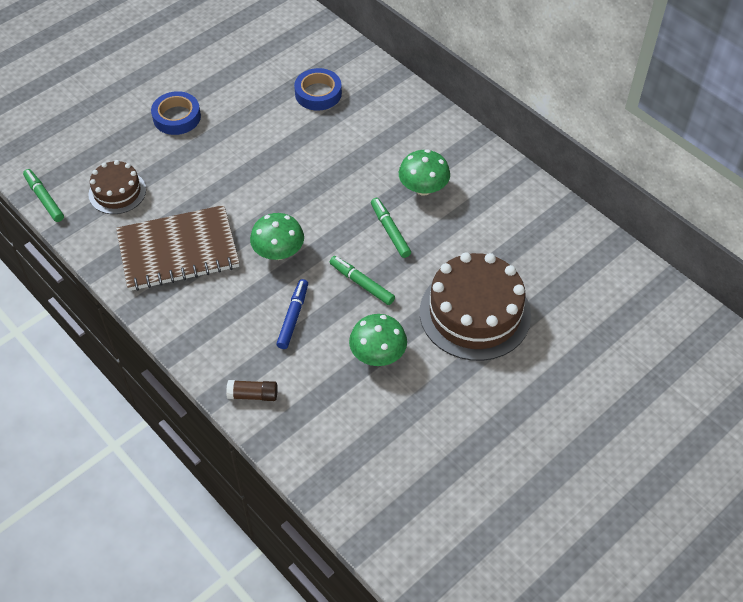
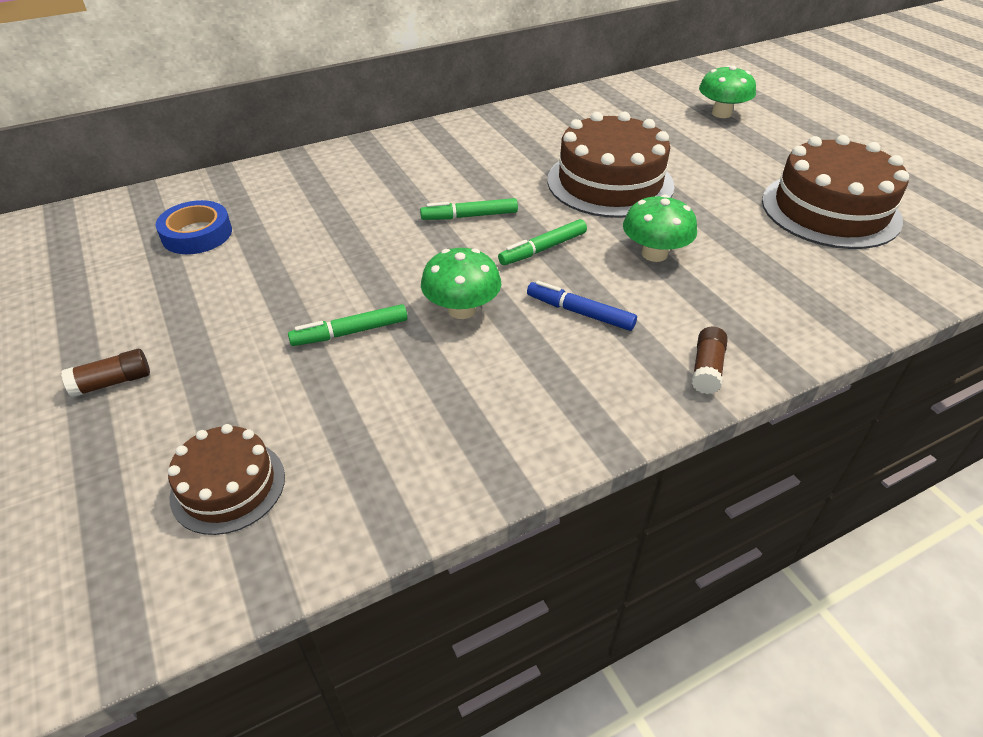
camera: 75 degrees left, 10 degrees down
green marker [23,169,64,222] -> green marker moved to [288,304,408,346]
brown notebook [116,205,240,291] -> none
blue tape [151,91,201,135] -> brown glue stick [61,349,150,397]
green mushroom [399,149,450,196] -> green mushroom moved to [699,65,756,118]
none -> brown cake [762,135,909,249]

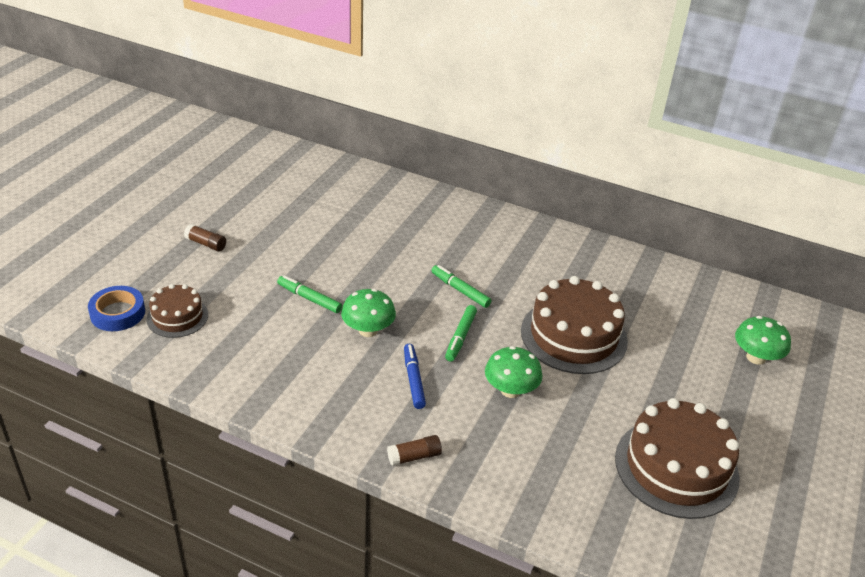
camera: 50 degrees right, 5 degrees down
blue tape [156,200,232,254] -> blue tape moved to [88,286,145,331]
green marker [498,219,587,265] -> green marker turned 90 degrees counterclockwise [445,305,477,362]

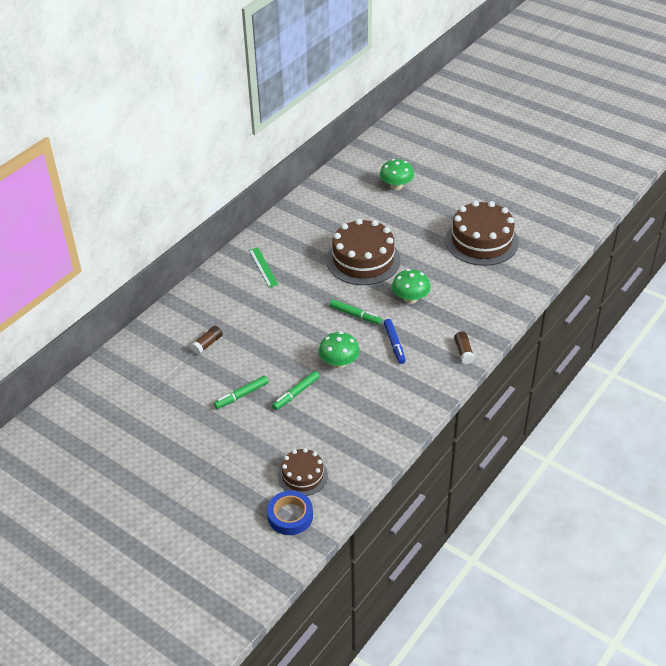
camera: 75 degrees left, 5 degrees up
brown glue stick [184,224,226,252] -> brown glue stick moved to [191,326,223,354]
blue marker [404,344,426,409] -> blue marker turned 105 degrees counterclockwise [384,319,406,364]
green marker [431,265,491,308] -> green marker moved to [214,376,269,409]
none -> green ruler [249,247,279,287]

